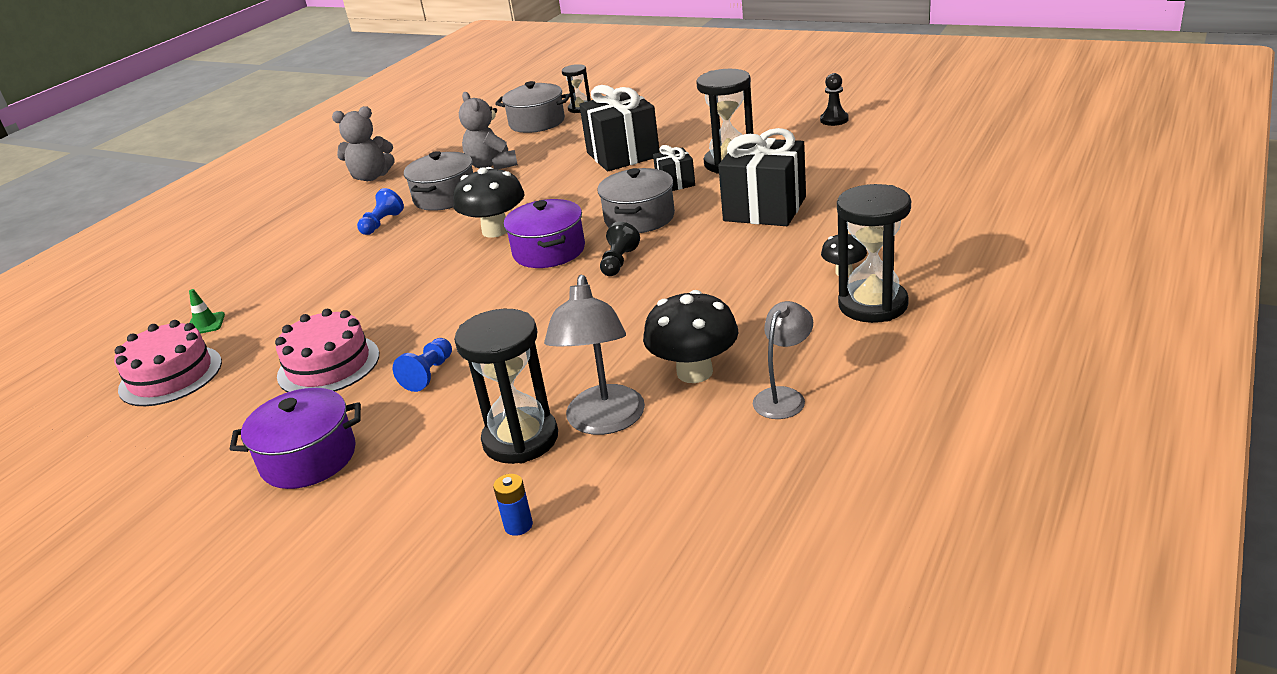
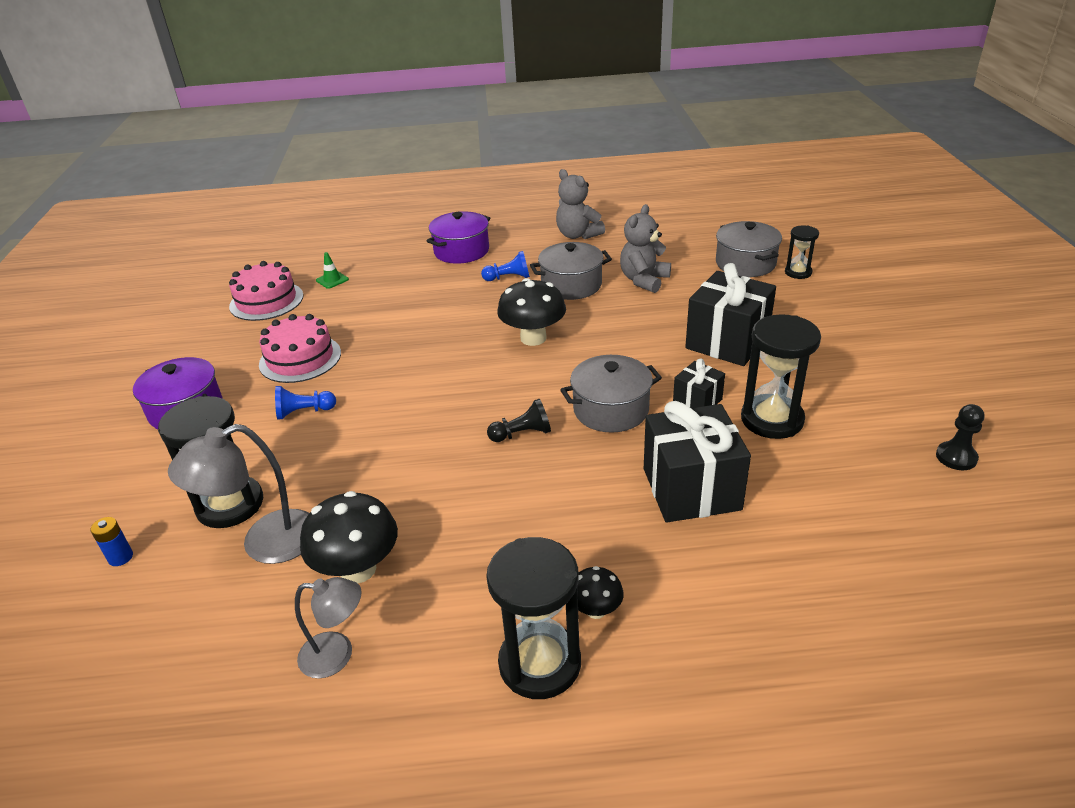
camera: 55 degrees right, 5 degrees up
purple pot [504,199,585,268] -> purple pot moved to [427,211,490,264]

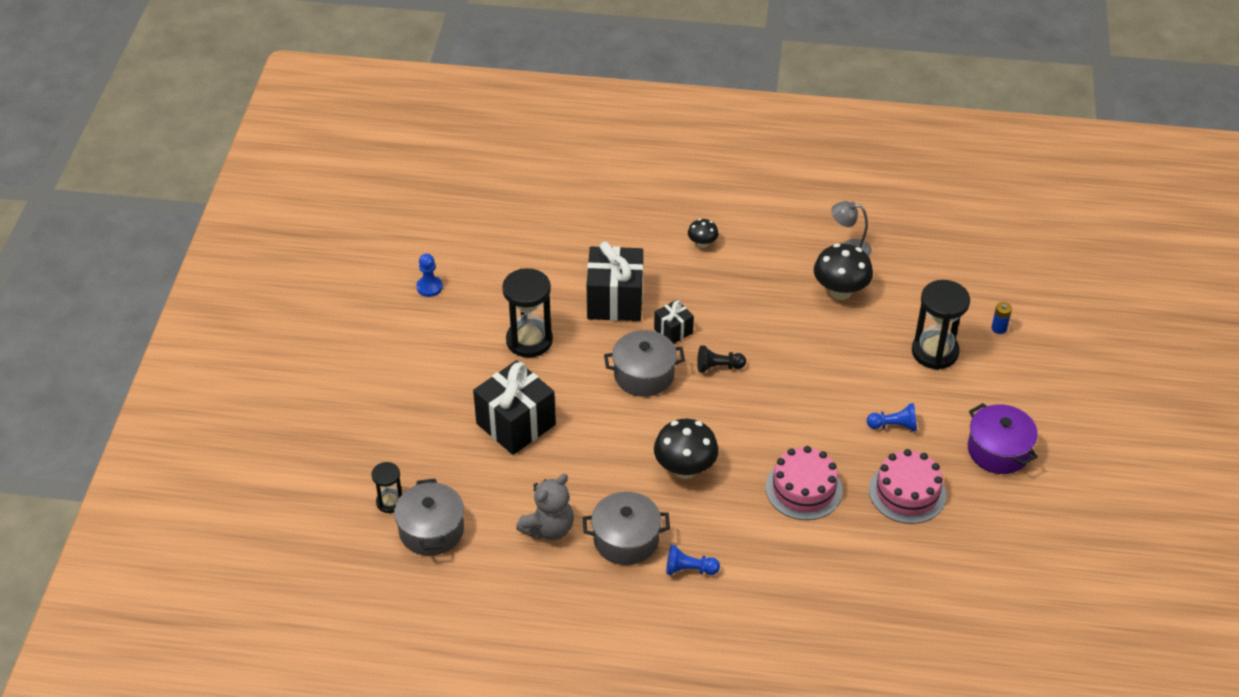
camera: 170 degrees left, 10 degrees up
grey lamp [168,424,309,564] -> none
pink cake [229,261,303,321] -> pink cake moved to [766,446,843,520]
green traffic cone [316,252,349,289] -> none
purple pot [427,211,490,264] -> none
black hourglass [486,537,581,699] -> none
grey teddy bear [556,169,605,239] -> none
black gift [673,359,725,408] -> black gift moved to [654,300,694,344]
black pawn [936,404,985,470] -> blue pawn [416,254,443,297]

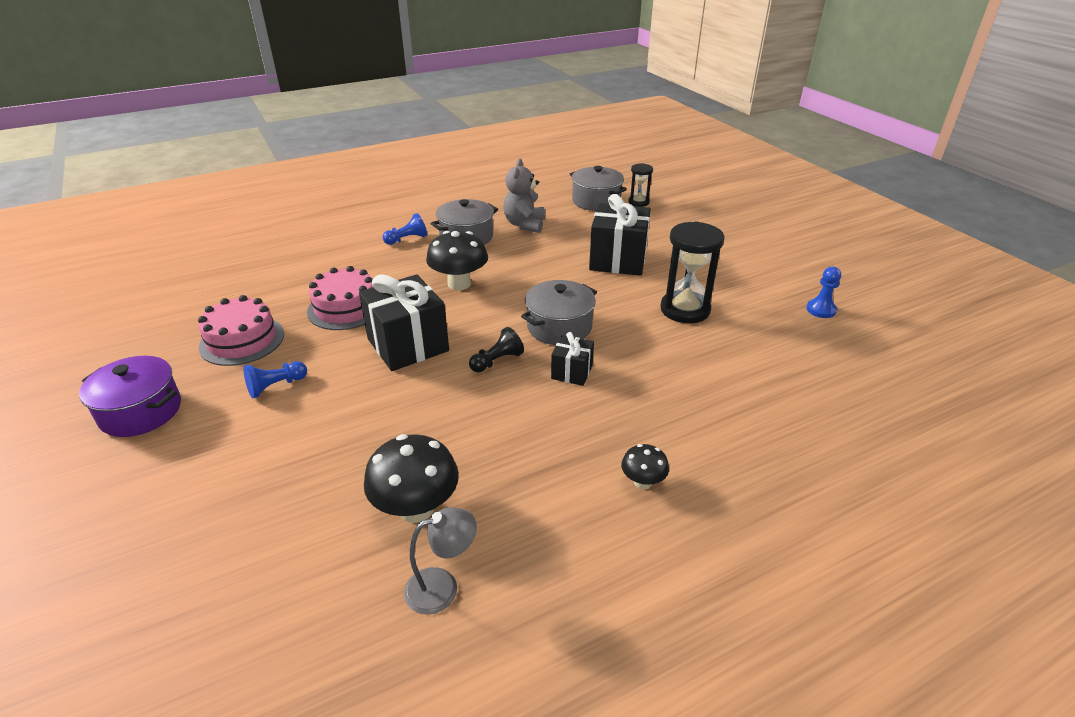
camera: 145 degrees right, 10 degrees down
black gift [587,242,643,321] -> black gift moved to [359,274,449,371]
black hourglass [912,280,970,370] -> none
blue battery [991,302,1012,334] -> none

